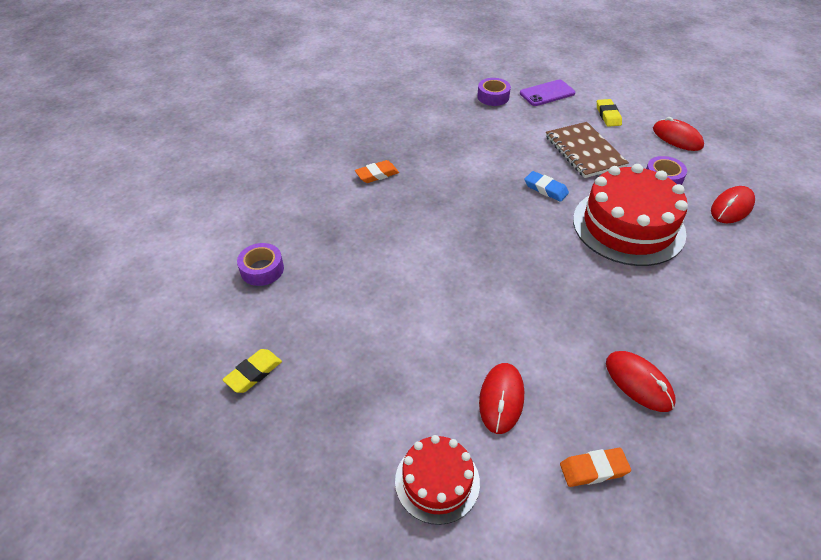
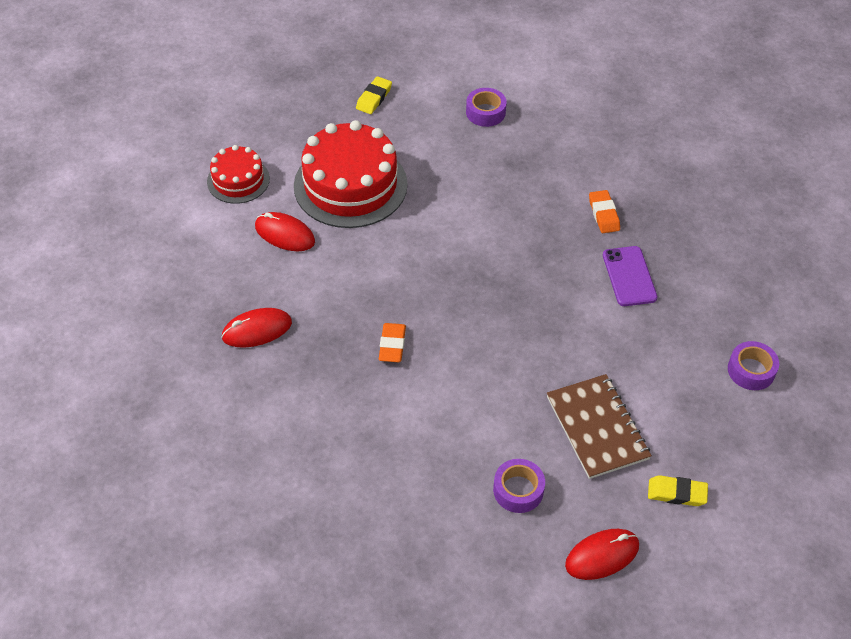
camera: 105 degrees right, 5 degrees up
yellow eraser [222,349,282,393] -> yellow eraser turned 60 degrees clockwise [356,76,392,114]
purple phone [520,80,575,106] -> purple phone moved to [603,246,657,306]
blue eraser [524,171,569,202] -> none
brown notebook [546,122,629,178] -> brown notebook turned 75 degrees clockwise [547,374,652,479]
orange eraser [560,448,631,487] -> orange eraser moved to [379,323,406,362]
red cake [573,164,688,266] -> red cake moved to [294,120,408,228]
red mouse [711,186,755,223] -> none

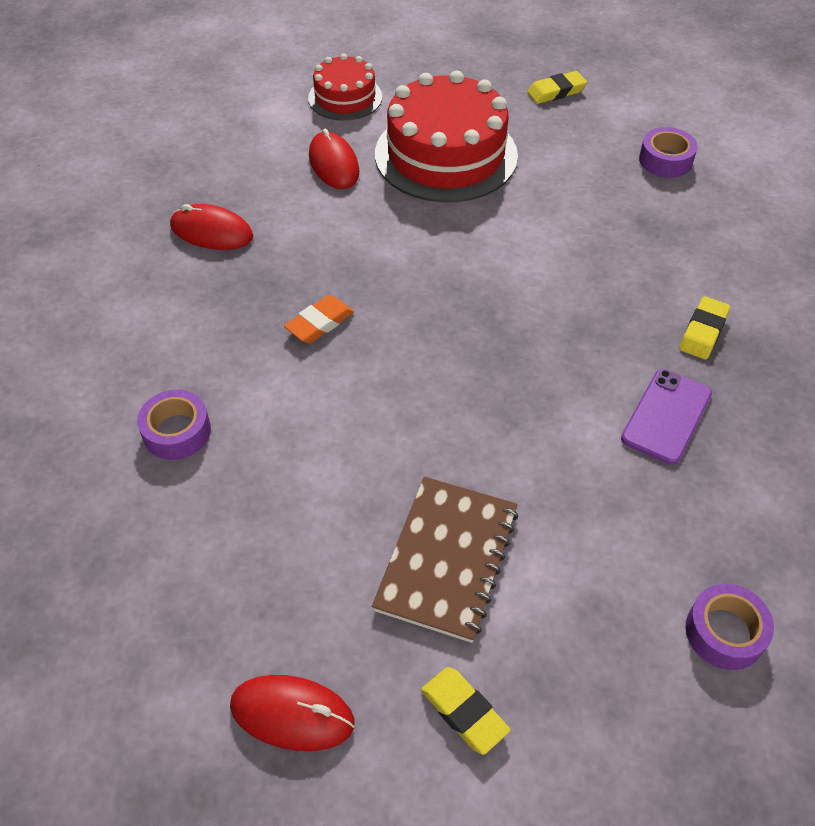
camera: 40 degrees right, 0 degrees up
purple tape [493,459,545,513] -> purple tape moved to [137,390,211,460]
orange eraser [589,190,620,233] -> yellow eraser [679,296,730,359]

